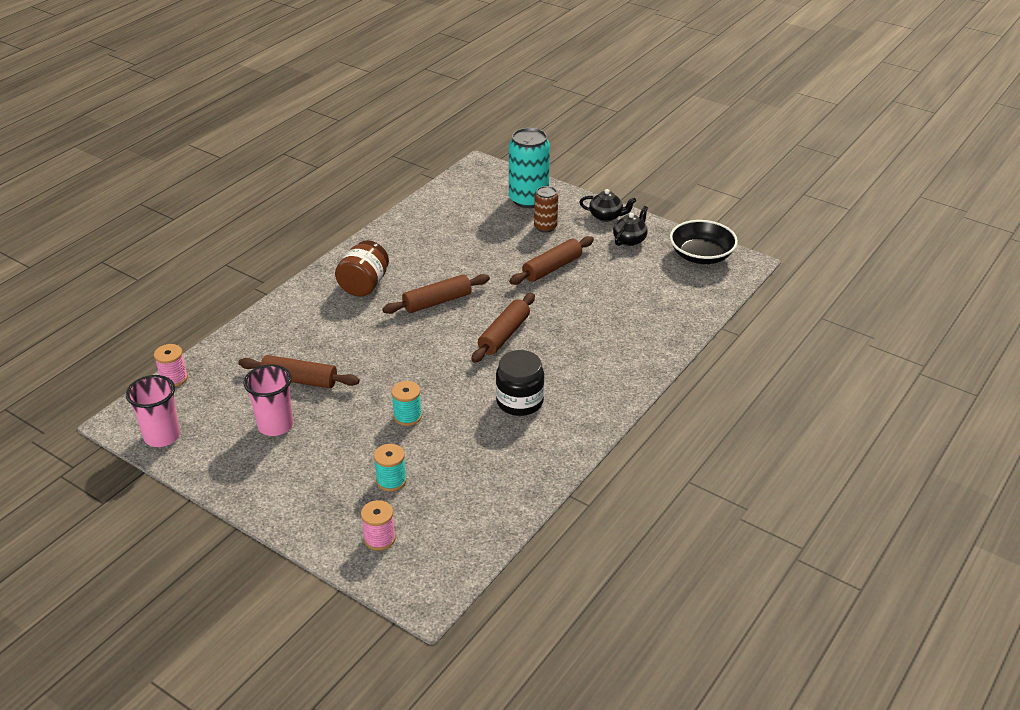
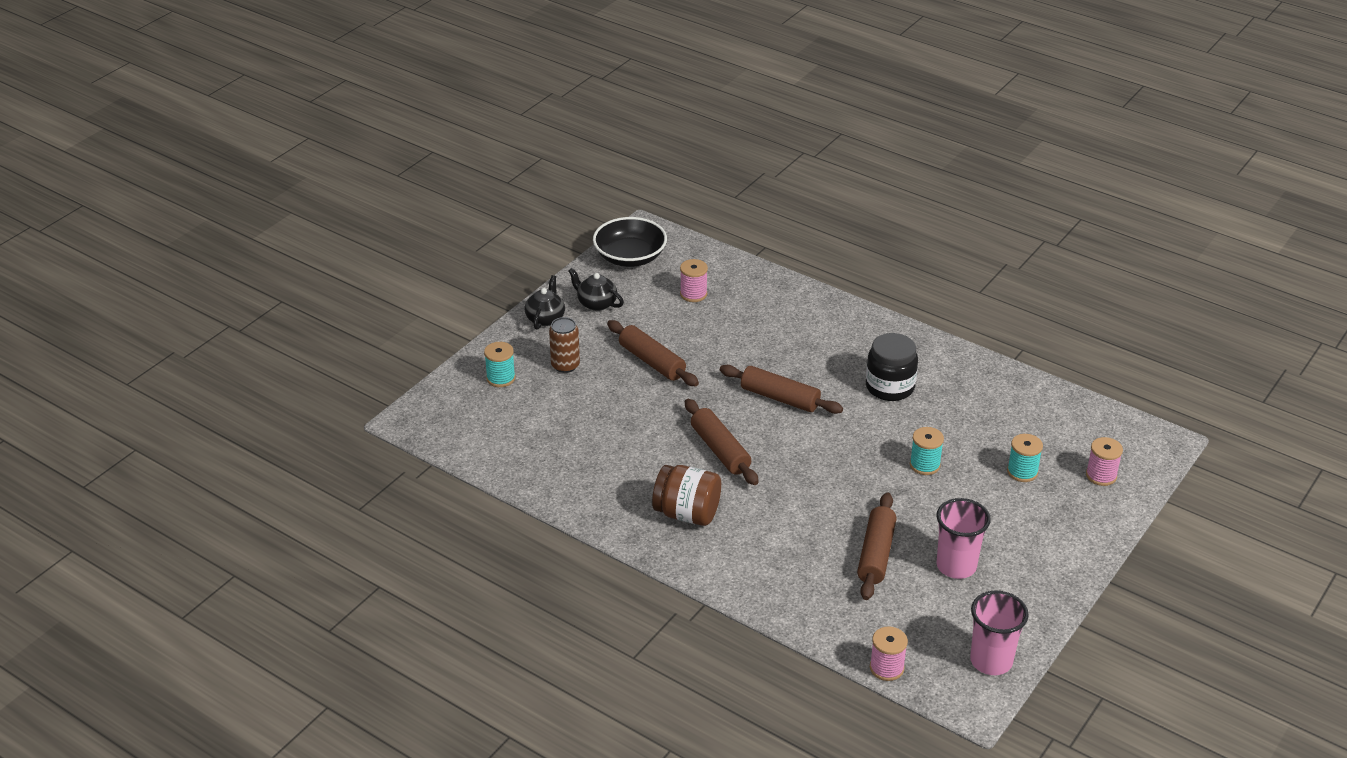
camera: 90 degrees left, 0 degrees up
turquoise can [509,128,550,208] -> turquoise spool [484,342,515,387]
none -> pink spool [680,259,708,302]

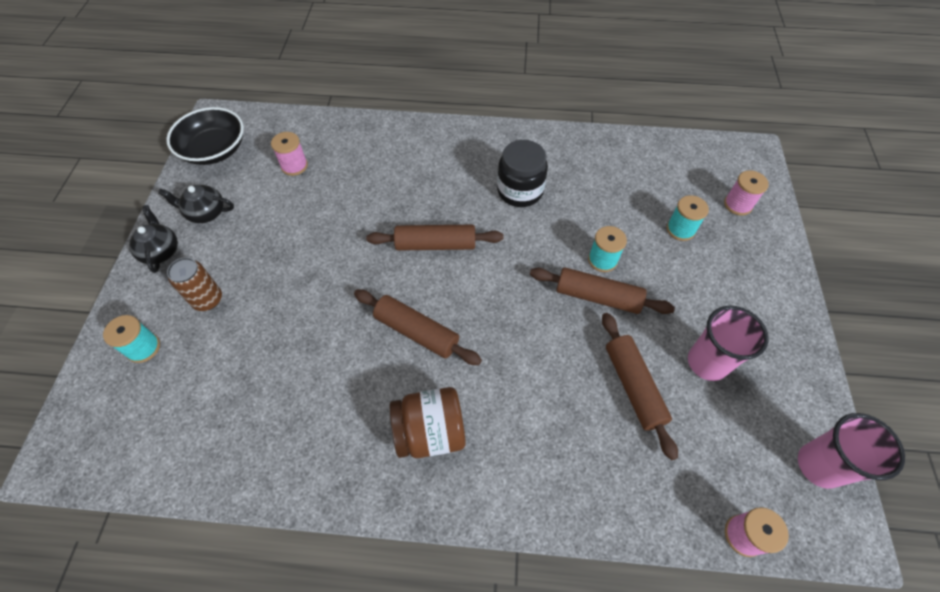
camera: 30 degrees left, 20 degrees up
brown rolling pin [607,320,699,386] -> brown rolling pin moved to [530,267,675,314]

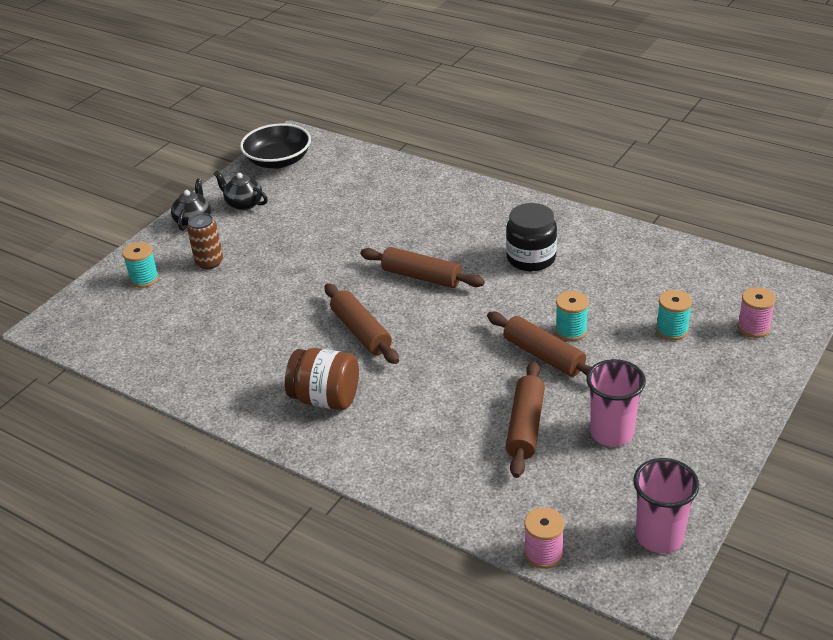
camera: 30 degrees right, 20 degrees down
pink spool [271,132,308,176] -> none

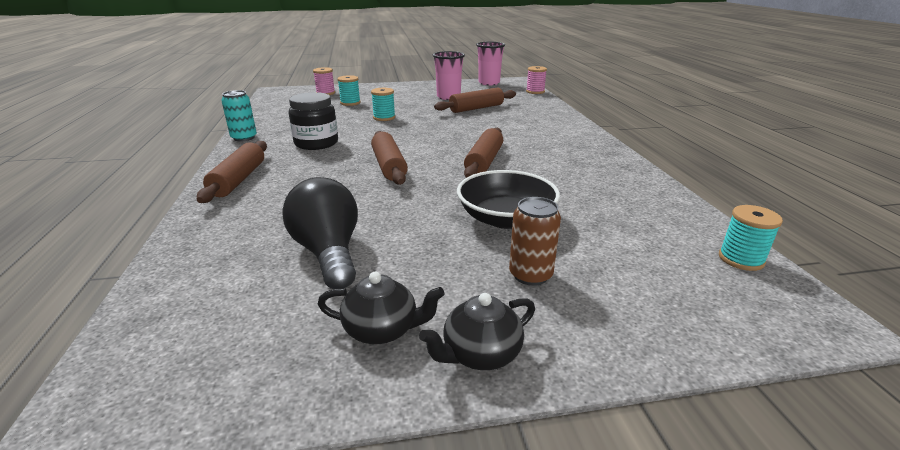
camera: 135 degrees left, 10 degrees down
turquoise spool [122,242,159,288] -> turquoise spool moved to [719,205,783,271]
black teapot [214,171,268,210] -> black teapot turned 75 degrees counterclockwise [318,272,445,344]
black bowl [240,123,311,169] -> black bowl moved to [457,170,560,229]
brown jar [285,348,359,410] -> none
brown rolling pin [487,312,591,377] -> brown rolling pin moved to [197,141,267,203]
none -> turquoise can [221,90,257,142]
none -> black light bulb [282,177,358,289]

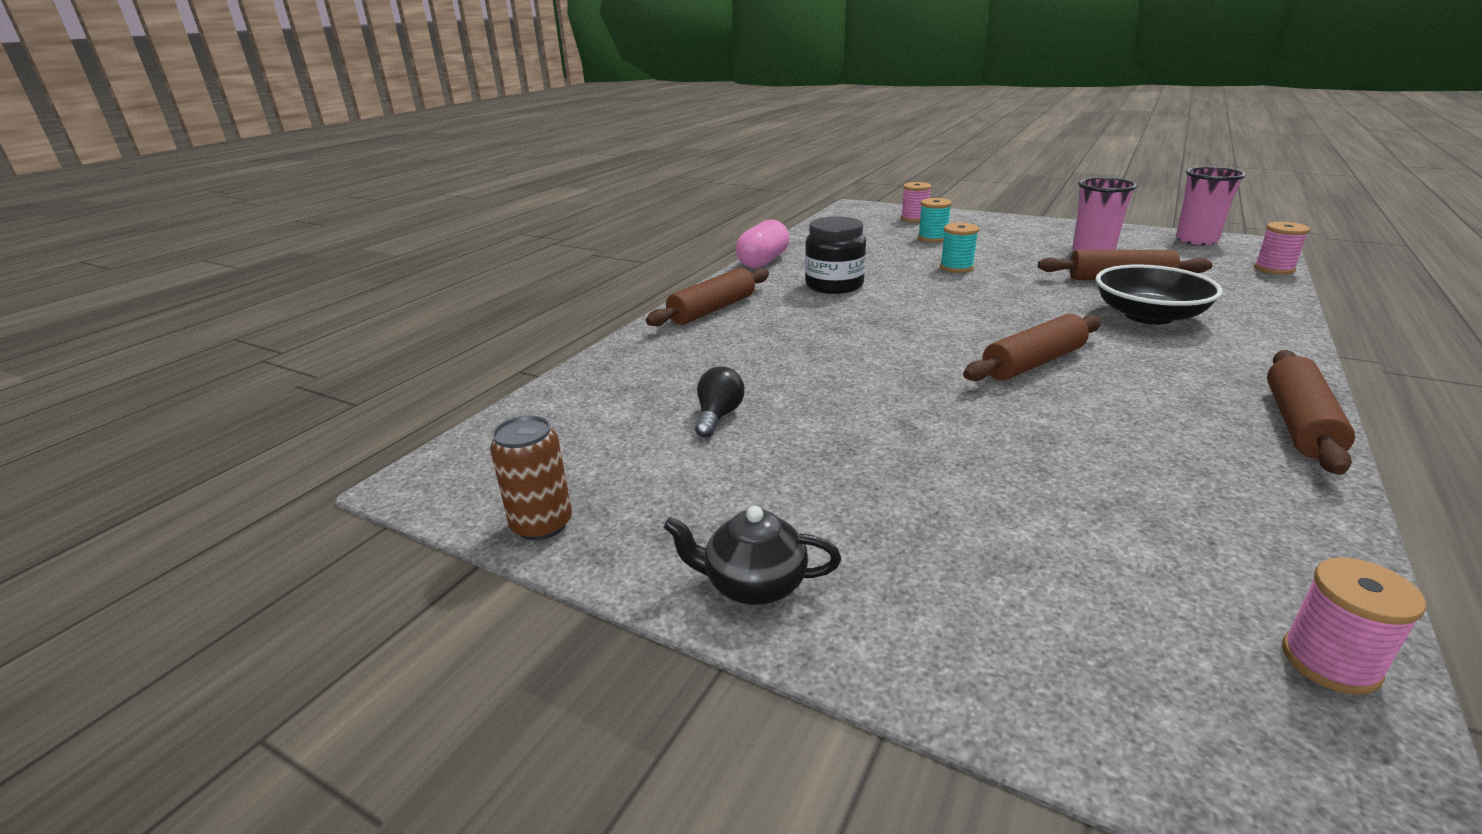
camera: 40 degrees right, 0 degrees up
turquoise can [221,90,257,142] -> pink capsule [736,219,789,268]
black light bulb [282,177,358,289] -> black light bulb [695,366,745,438], size x0.54
black teapot [318,272,445,344] -> none
brown rolling pin [371,131,408,185] -> brown rolling pin moved to [1267,350,1355,475]
black bowl [457,170,560,229] -> black bowl moved to [1096,265,1223,325]
brown can [509,197,561,286] -> brown can moved to [490,415,572,541]
turquoise spool [719,205,783,271] -> pink spool [1282,557,1426,695]

